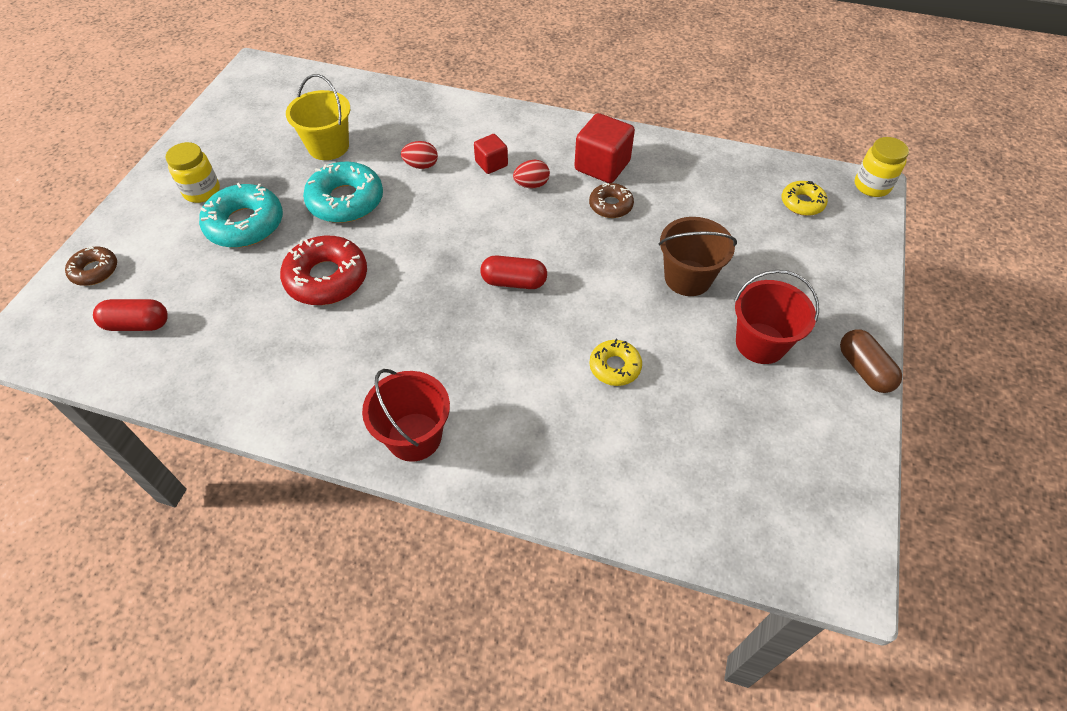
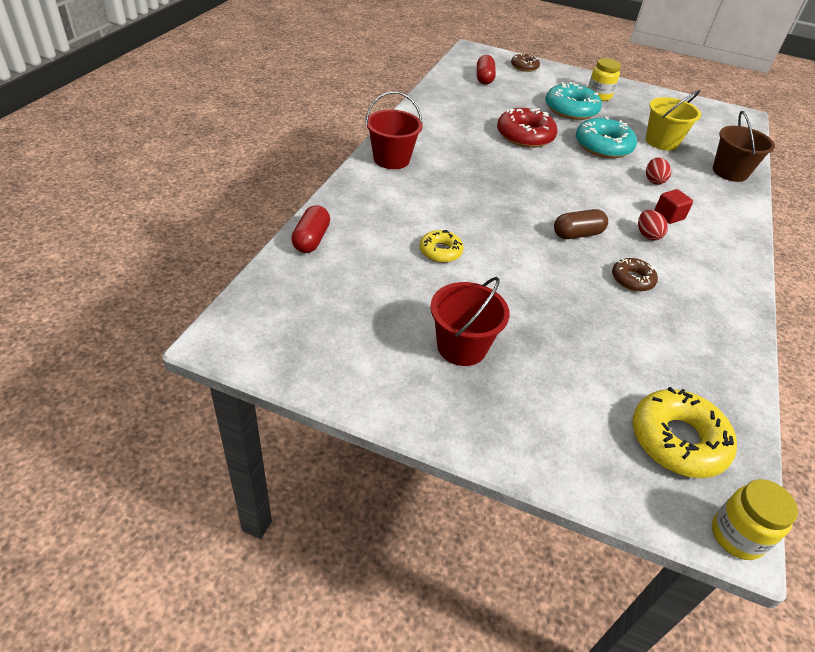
camera: 90 degrees right, 10 degrees down
red capsule [480,256,547,289] -> red capsule moved to [291,205,330,253]
red cube [574,113,635,183] -> none
brown bucket [659,217,737,296] -> brown bucket moved to [713,111,775,182]
yellow donut [782,181,828,216] -> yellow donut [633,387,737,478], size x1.75
brown capsule [840,329,902,393] -> brown capsule moved to [554,209,608,239]

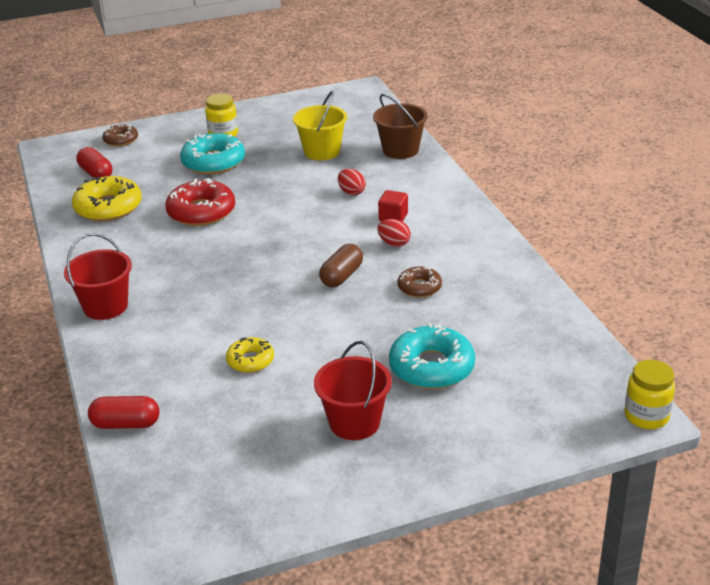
camera: 35 degrees left, 10 degrees down
red capsule [291,205,330,253] -> red capsule turned 60 degrees counterclockwise [88,396,159,429]
turquoise donut [576,116,637,158] -> turquoise donut moved to [389,323,475,389]
yellow donut [633,387,737,478] -> yellow donut moved to [72,176,142,221]

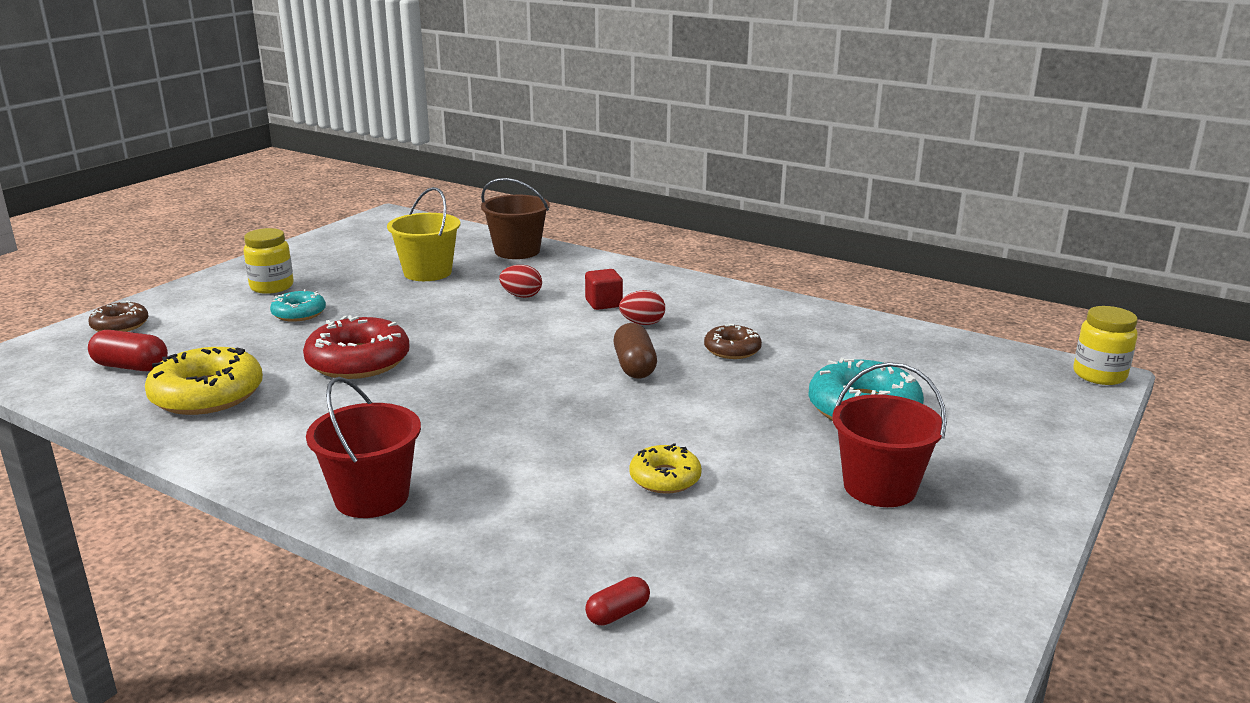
camera: 40 degrees left, 10 degrees down
red capsule [88,396,159,429] -> red capsule [585,577,650,626], size x0.60
turquoise donut [180,133,245,174] -> turquoise donut [270,289,326,322], size x0.57

